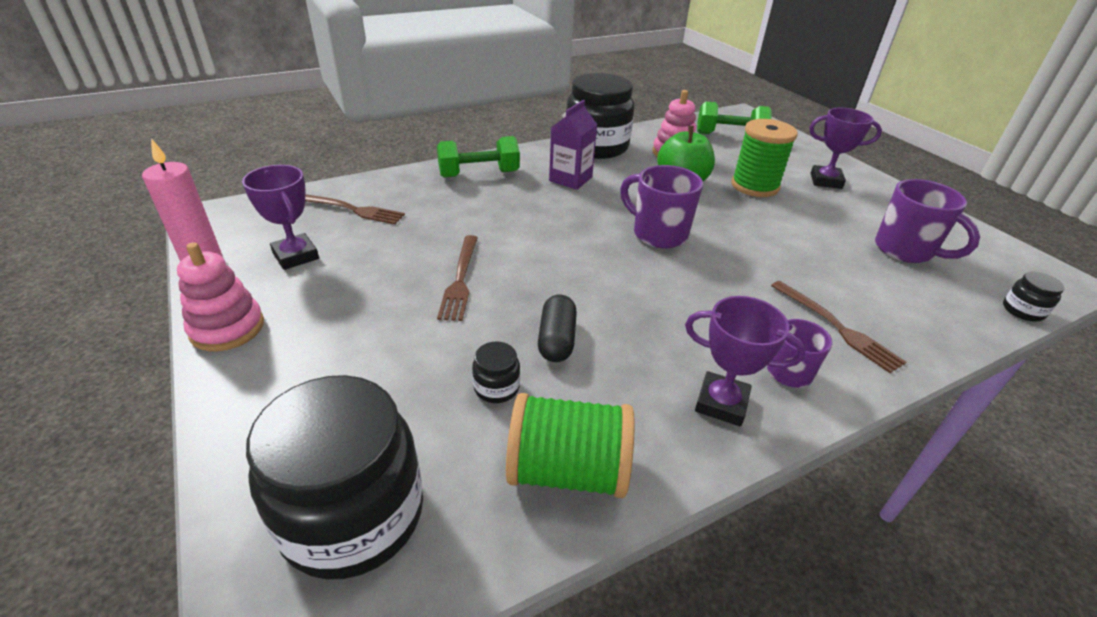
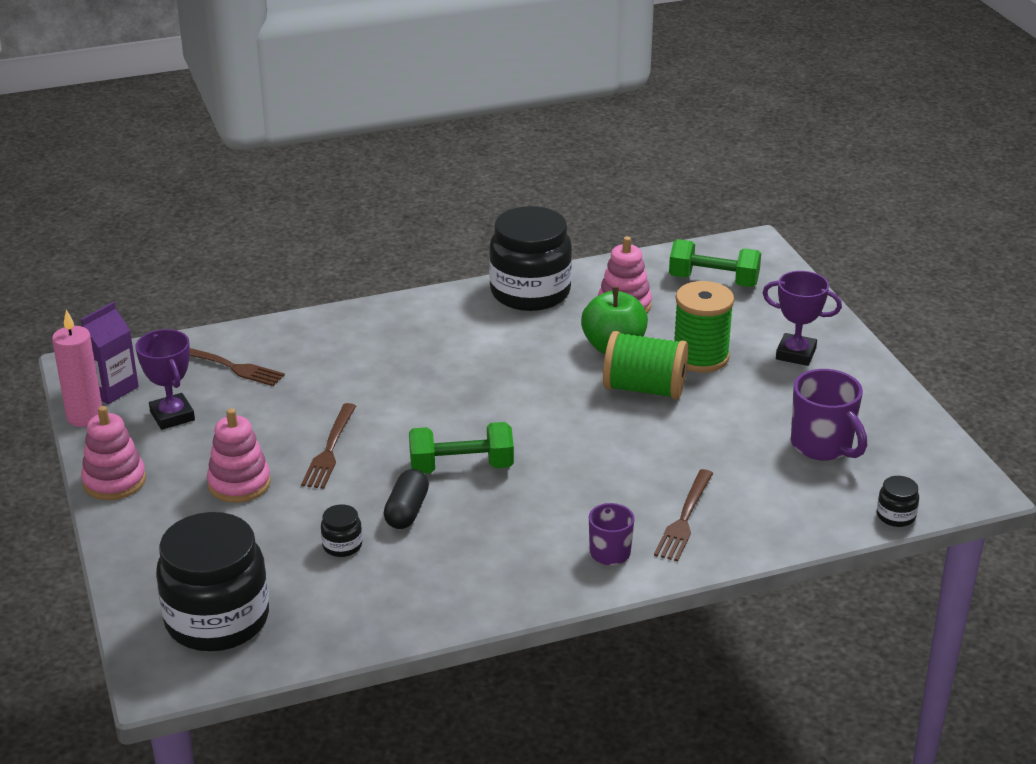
camera: 10 degrees right, 5 degrees down
green dumbbell [437,136,520,178] -> green dumbbell moved to [409,422,514,474]
green spool [506,393,634,498] -> green spool moved to [603,331,688,400]
purple carton [549,100,597,190] -> purple carton moved to [81,302,139,404]
purple mug [620,165,703,248] -> none
purple trophy [685,296,806,426] -> none
brown fork [771,281,906,373] -> brown fork turned 45 degrees clockwise [654,469,713,561]
none -> pink stacking toy [207,408,271,503]

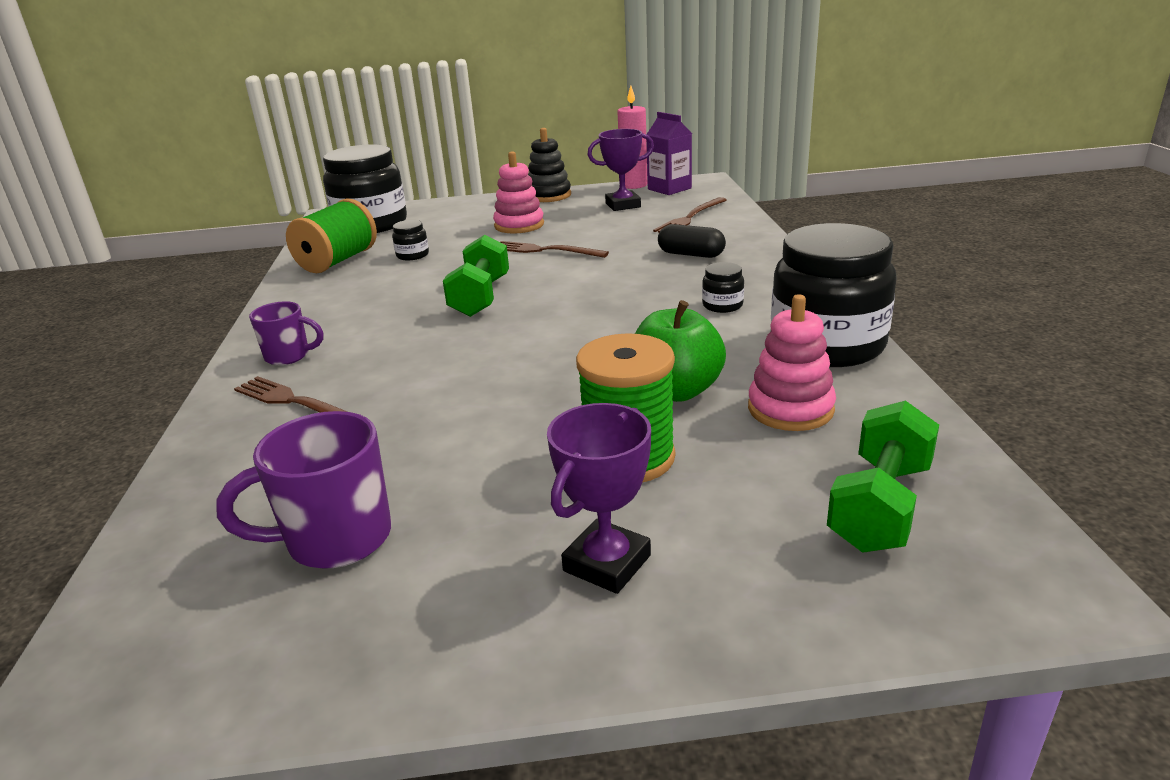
camera: 105 degrees right, 5 degrees down
pink stacking toy [81,406,146,500] -> black stacking toy [528,128,571,202]
black capsule [384,469,429,529] -> black capsule moved to [658,224,726,258]
green spool [603,331,688,400] -> green spool moved to [286,198,377,273]
black jar [877,476,919,527] -> black jar moved to [702,262,744,313]

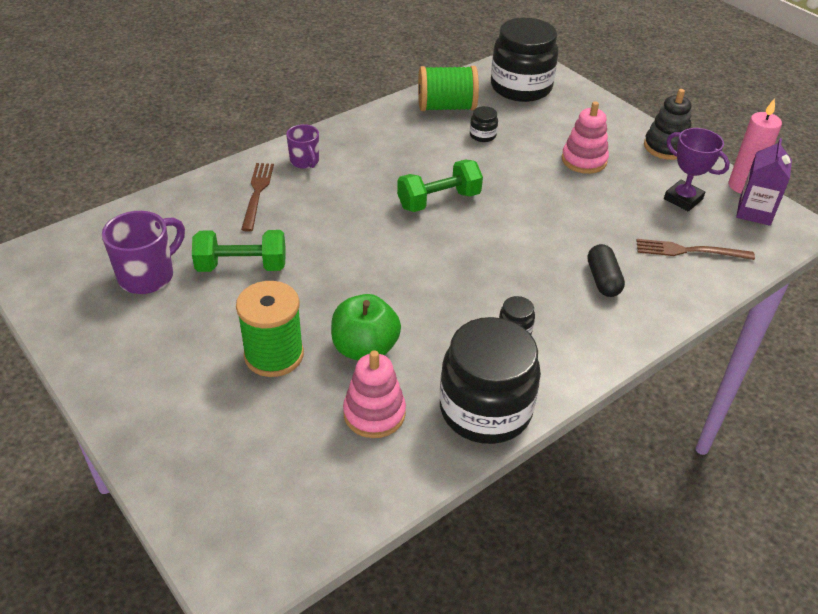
camera: 55 degrees right, 15 degrees up
purple mug [216,411,391,569] -> purple mug turned 90 degrees clockwise [102,211,185,294]
brown fork [500,241,609,258] -> none
purple trophy [547,403,651,594] -> none
green dumbbell [827,400,939,553] -> green dumbbell moved to [192,230,285,272]

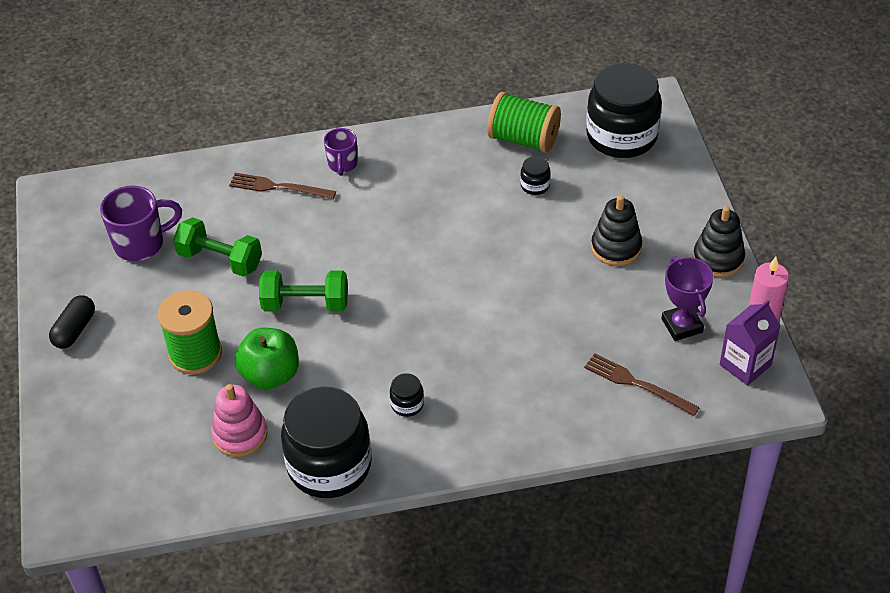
camera: 30 degrees right, 5 degrees up
brown fork [241,163,274,232] -> brown fork turned 105 degrees counterclockwise [229,173,336,199]
green dumbbell [397,160,483,212] -> green dumbbell moved to [259,270,348,311]
pink stacking toy [562,101,609,174] -> black stacking toy [591,195,642,266]
black capsule [588,244,625,297] -> black capsule moved to [49,295,95,349]

